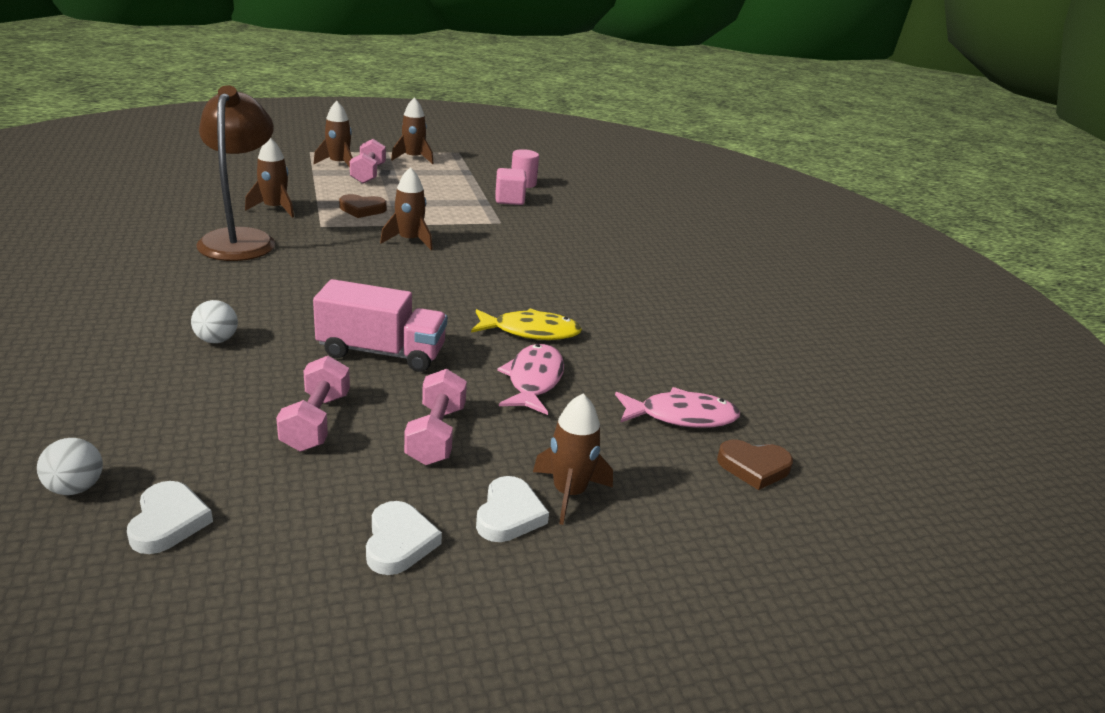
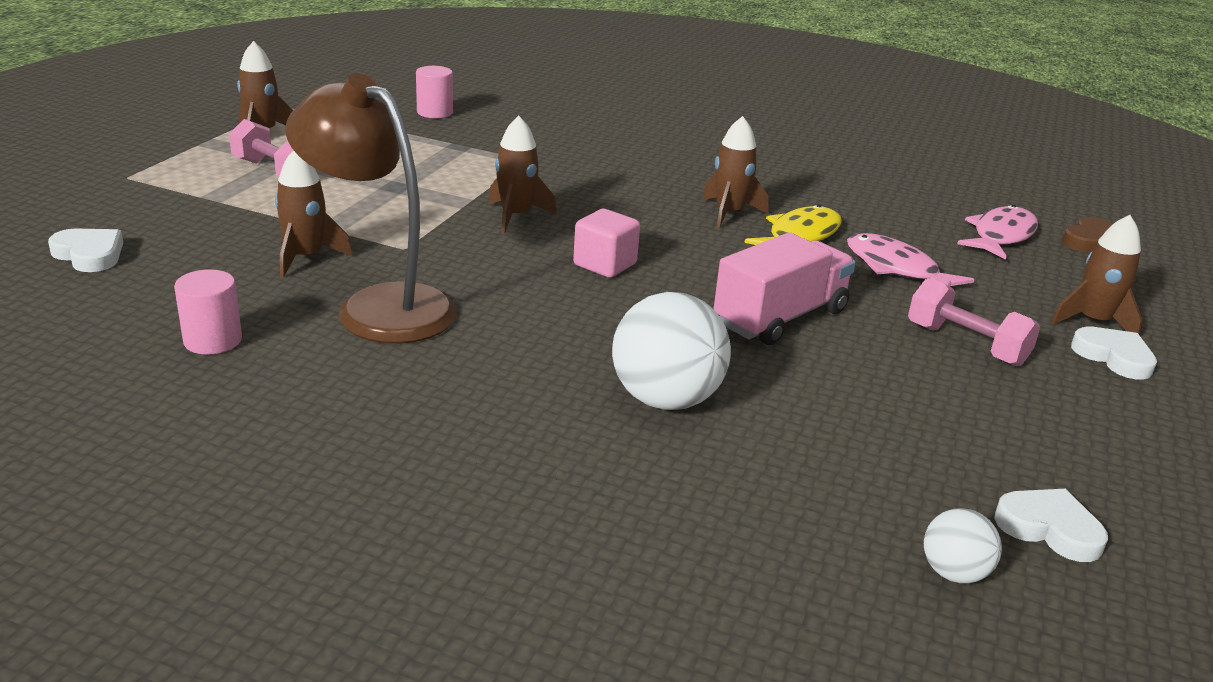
camera: 50 degrees left, 0 degrees up
white ball [191,300,238,343] -> white ball [612,292,731,410], size x1.92
pink dumbbell [276,356,350,452] -> none
brown rocket [314,101,353,168] -> brown rocket moved to [702,116,769,229]
brown heart [339,194,387,218] -> none
white heart [366,501,442,575] -> white heart moved to [48,229,123,272]
pink cube [496,168,527,205] -> pink cube moved to [573,209,640,278]
none -> pink cylinder [174,269,242,355]

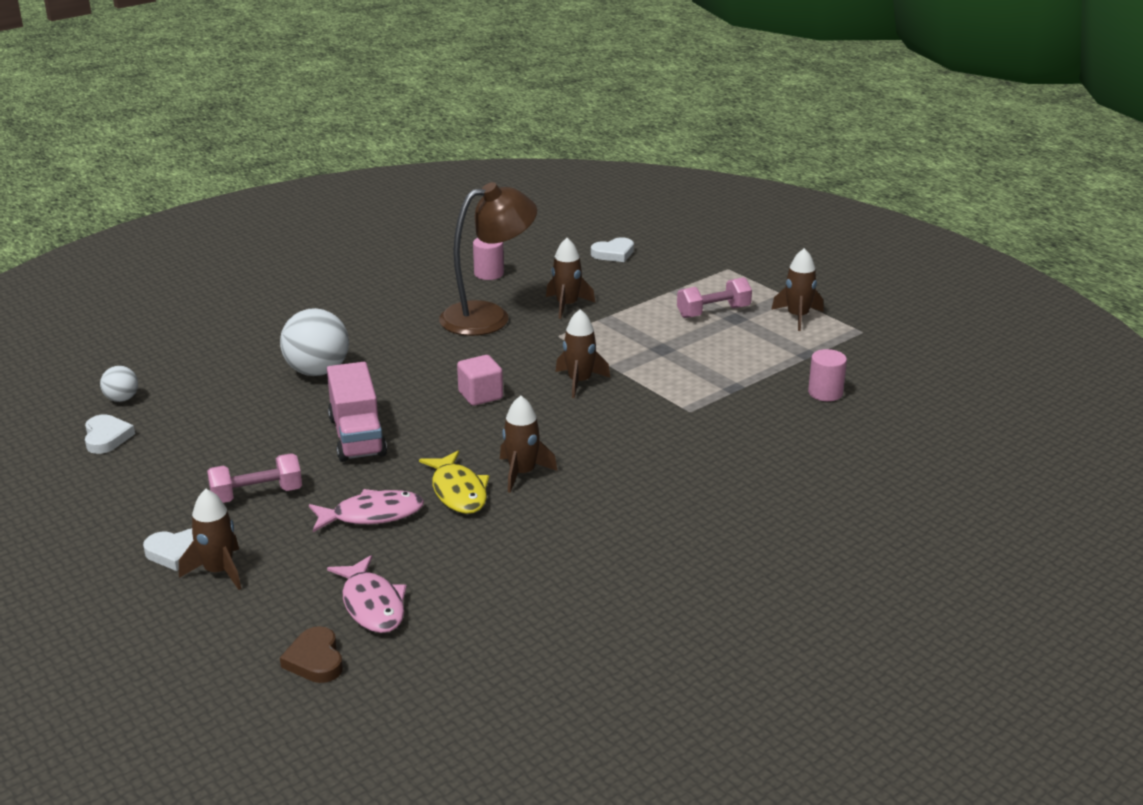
camera: 120 degrees right, 0 degrees up
white heart [994,489,1108,562] -> white heart turned 75 degrees counterclockwise [85,414,135,454]

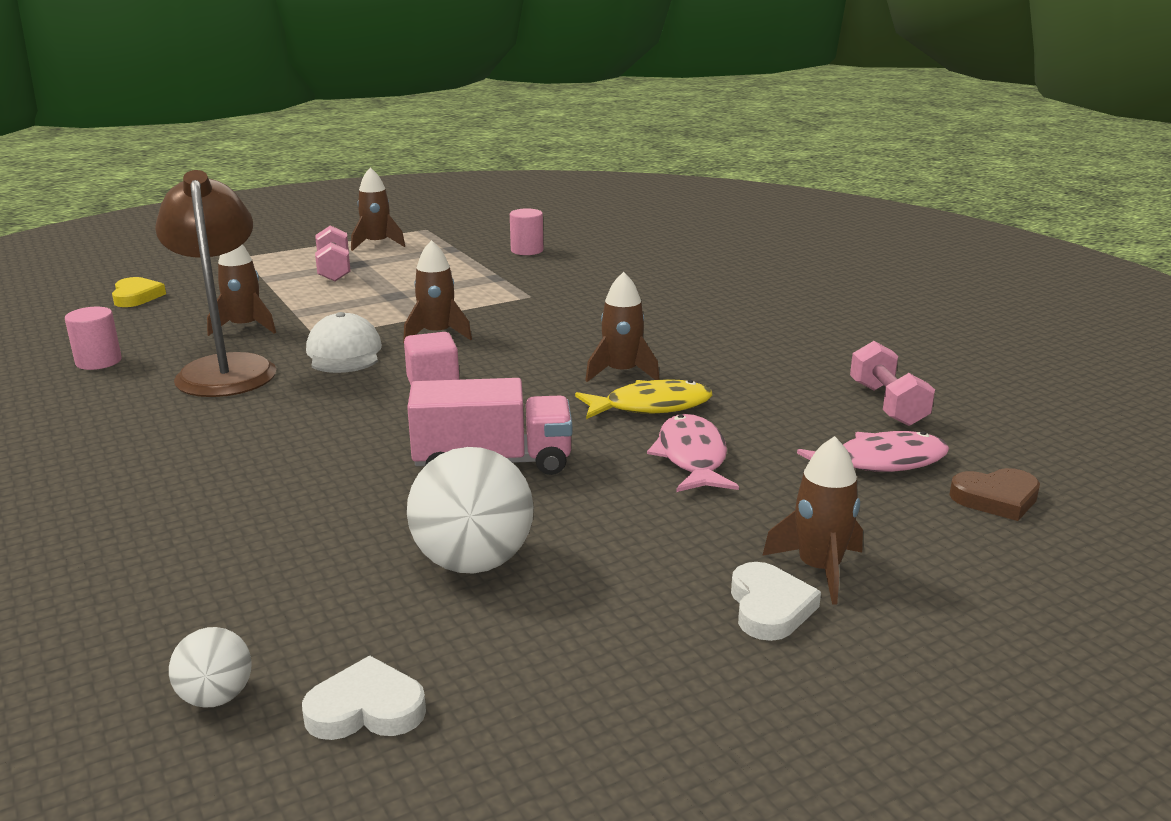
camera: 80 degrees left, 5 degrees down
pink dumbbell [207,453,302,503] -> pink dumbbell moved to [850,341,935,426]
white ball [280,308,349,376] -> white ball moved to [407,447,534,573]
white heart [591,237,634,262] -> yellow heart [112,277,166,307]
none -> white cap [306,312,382,373]

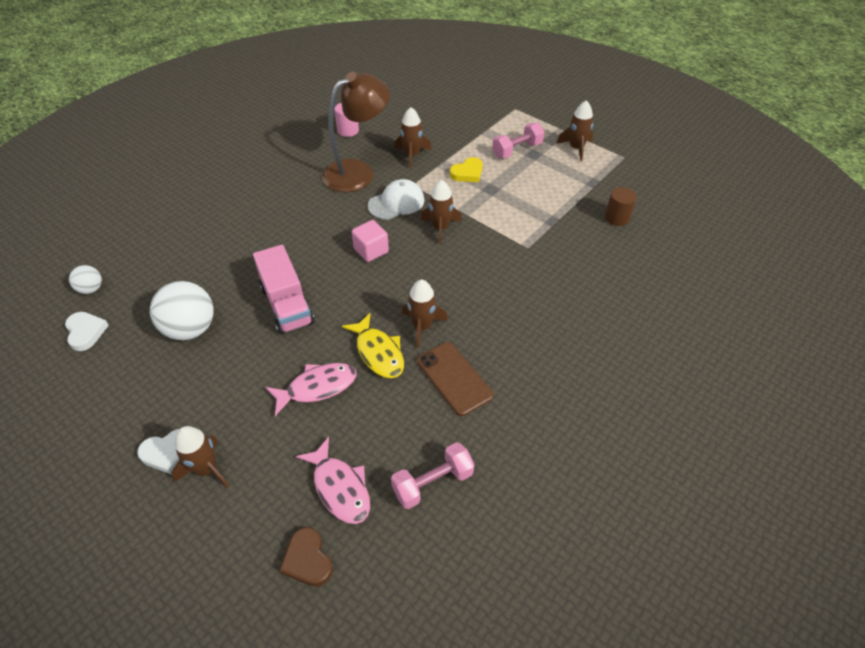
camera: 70 degrees right, 25 degrees up
yellow heart [112,277,166,307] -> yellow heart moved to [450,157,483,182]
pink cylinder [510,208,543,255] -> brown cylinder [605,187,637,226]
none -> brown phone [417,342,493,416]

